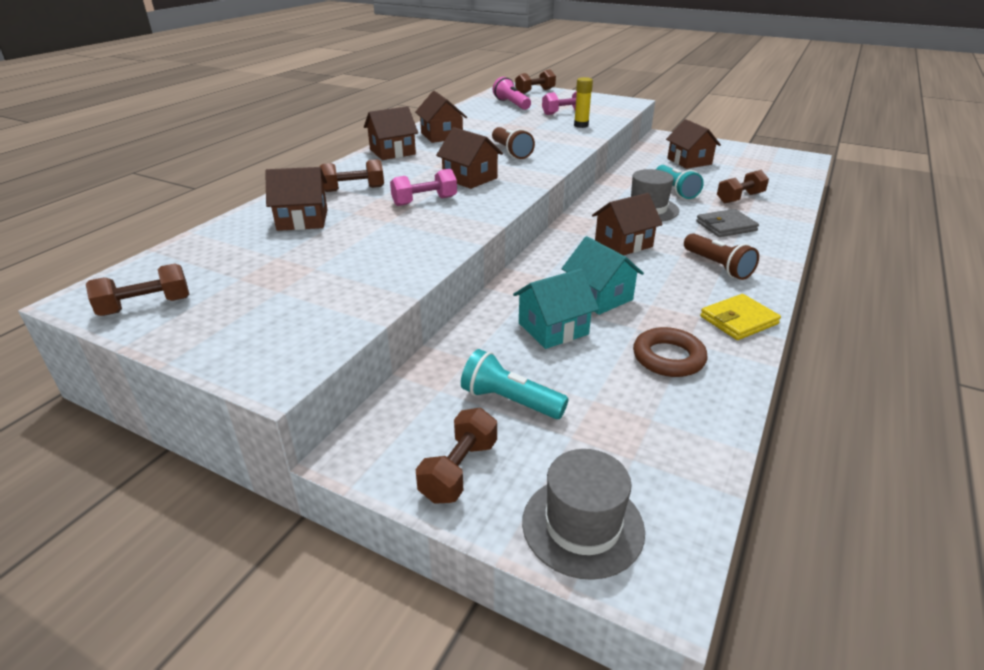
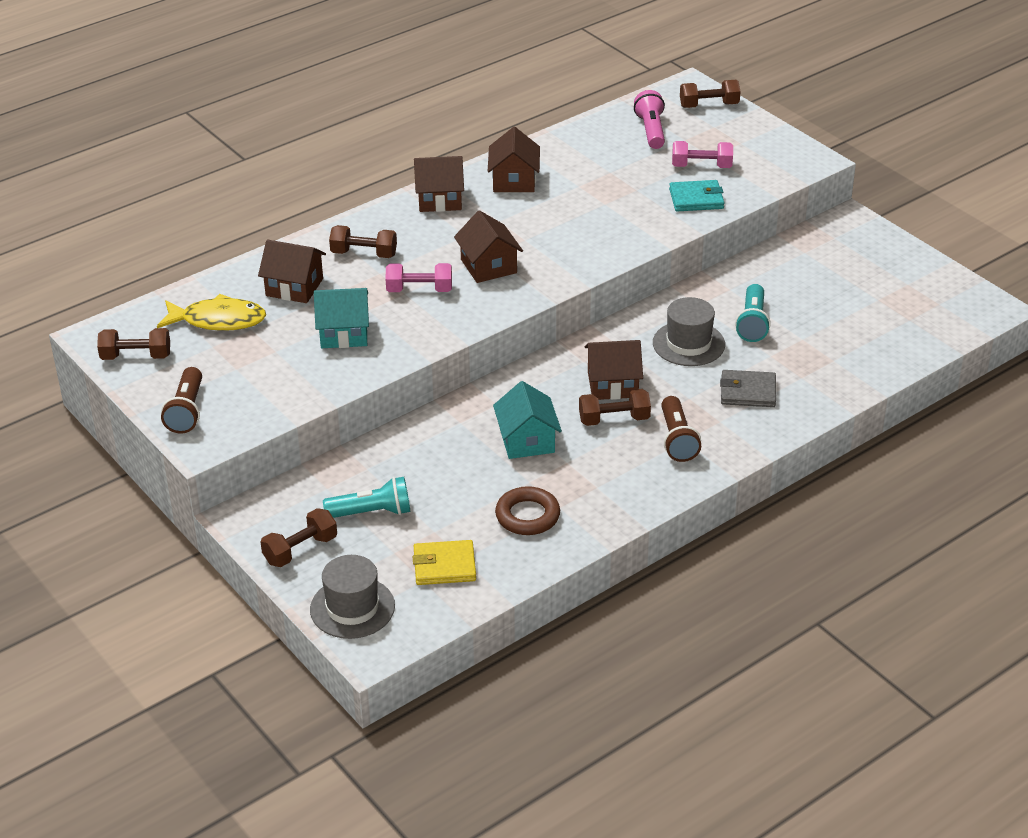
camera: 25 degrees right, 5 degrees up
turquoise flashlight [461,349,569,419] -> turquoise flashlight turned 120 degrees clockwise [323,477,410,518]
brown flashlight [492,127,535,159] -> brown flashlight moved to [161,367,202,434]
turquoise house [513,269,599,349] -> turquoise house moved to [314,288,369,348]
yellow glue stick [574,77,593,128] -> turquoise wallet [669,180,724,211]
brown house [666,119,721,169] -> none
yellow wallet [700,294,781,340] -> yellow wallet moved to [412,540,476,585]
brown dumbbell [717,170,769,204] -> brown dumbbell moved to [579,389,651,426]
none -> yellow fish [157,294,266,331]

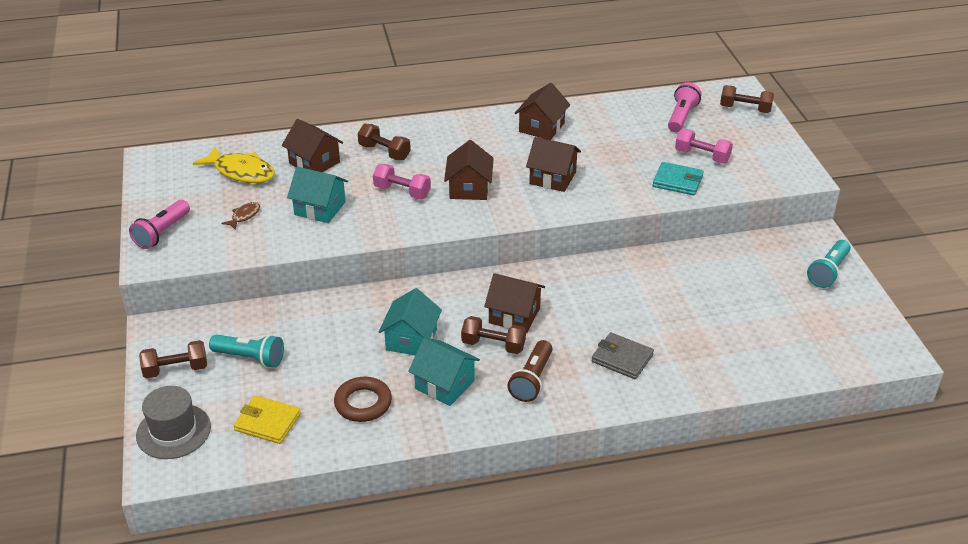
camera: 25 degrees right, 0 degrees up
brown dumbbell [97,328,170,360] -> none
brown flashlight [161,367,202,434] -> pink flashlight [129,200,190,249]
brown house [414,156,464,212] -> brown house moved to [526,137,581,192]
grey hat [653,297,725,366] -> none
turquoise flashlight [735,284,771,342] -> turquoise flashlight moved to [807,240,851,288]
none -> brown fish [221,202,260,230]
none -> turquoise house [408,338,480,406]

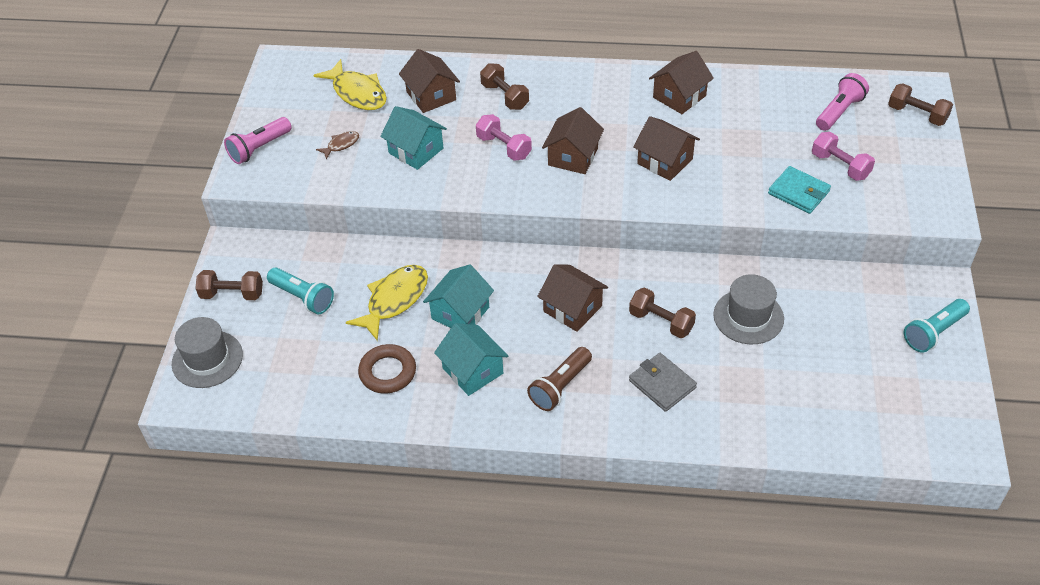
camera: 20 degrees right, 10 degrees up
yellow wallet [233,395,301,444] -> none
brown dumbbell [461,316,526,354] -> brown dumbbell moved to [629,287,696,338]
none -> yellow fish [346,265,428,341]
none -> grey hat [713,274,784,344]

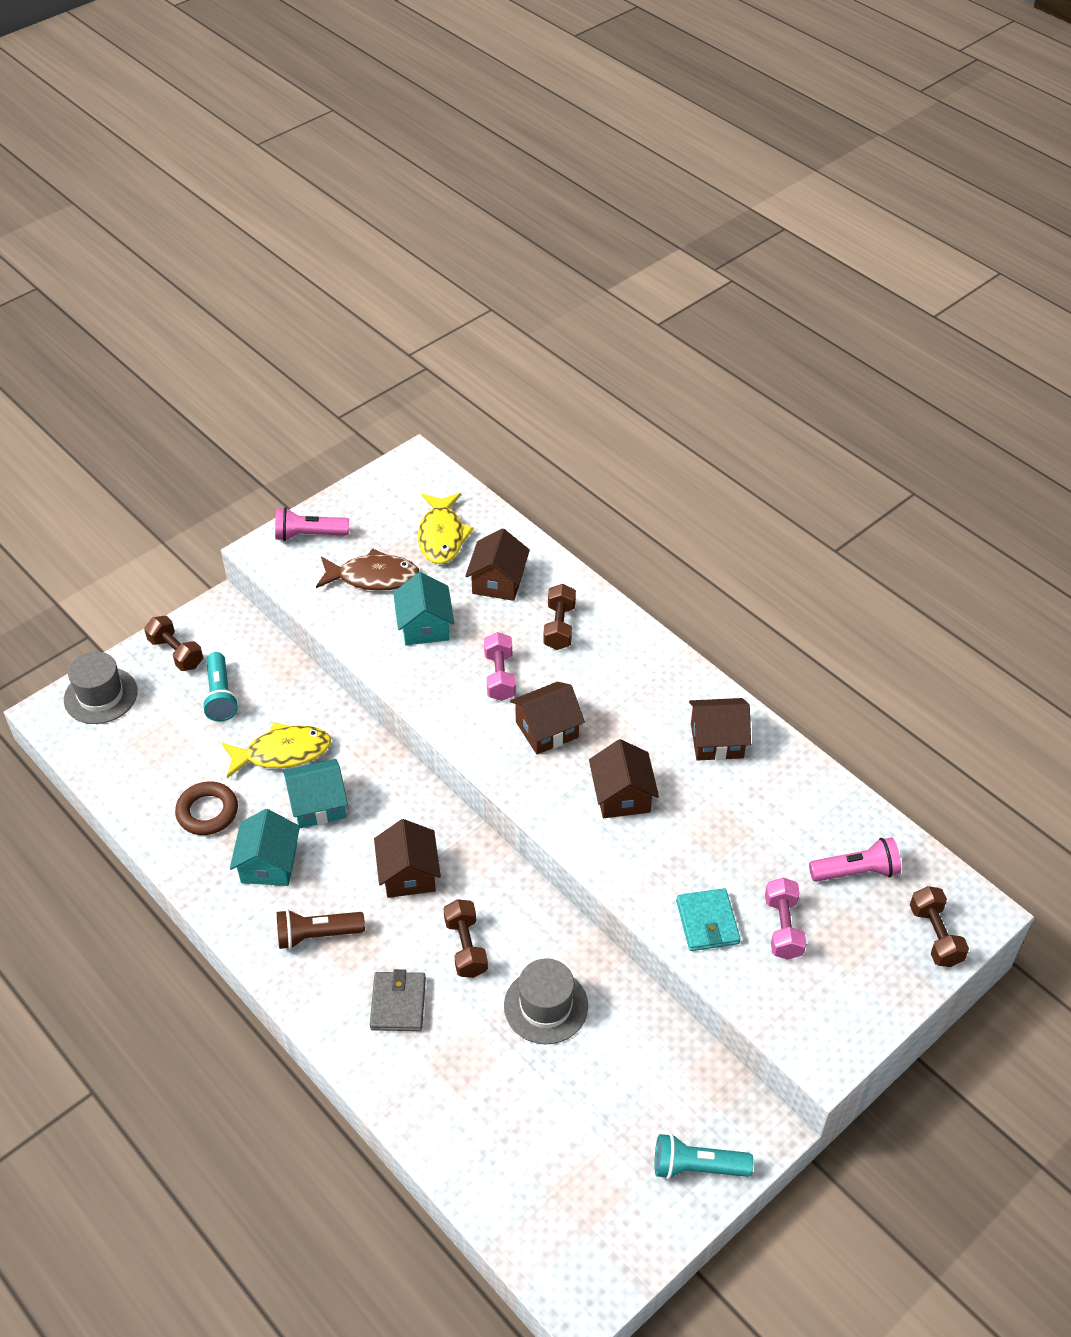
camera: 40 degrees right, 0 degrees up
brown fish [316,131,359,160] -> brown fish [316,548,419,591], size x2.02

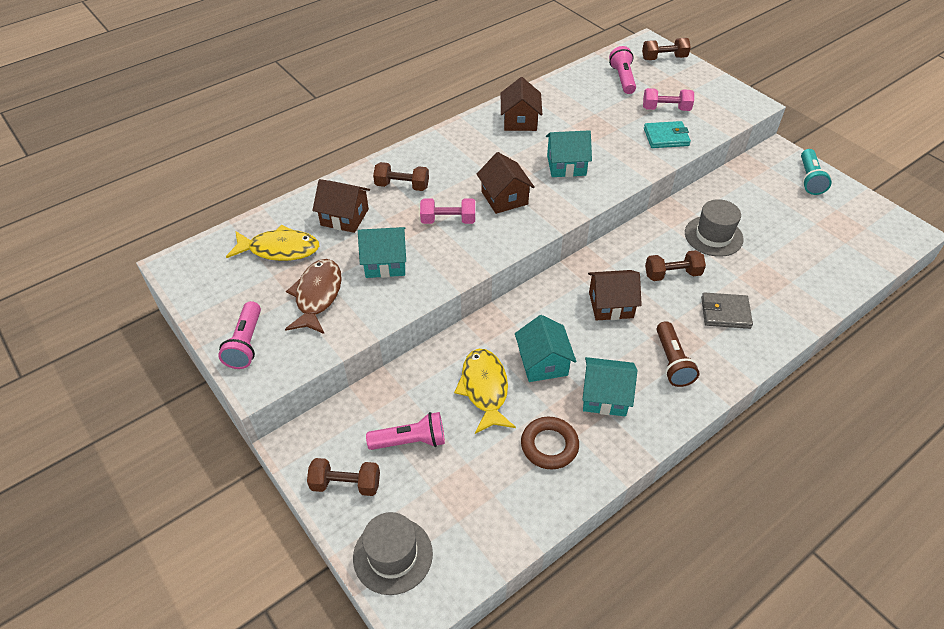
camera: 85 degrees left, 0 degrees up
brown dumbbell [144,616,203,671] -> brown dumbbell turned 45 degrees clockwise [307,458,380,496]
turquoise flashlight [202,652,238,721] -> pink flashlight [366,412,445,450]
brown house [589,739,659,818] -> turquoise house [546,130,592,177]

